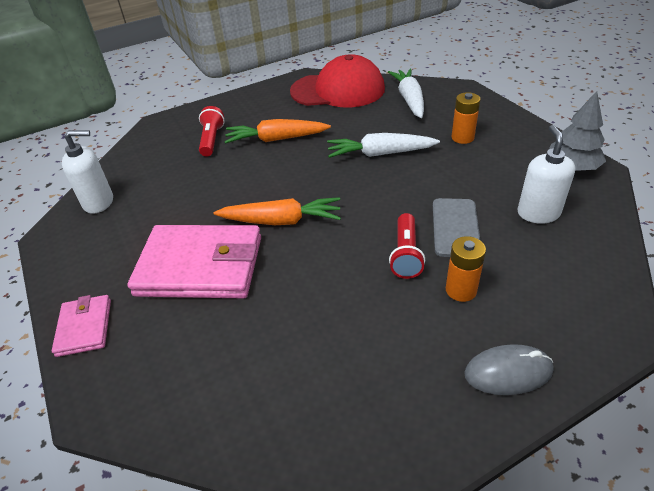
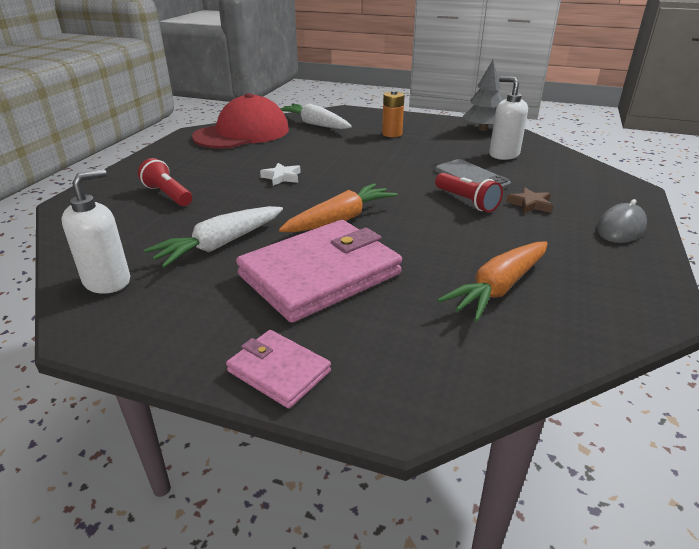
camera: 45 degrees left, 10 degrees down
orange carrot [225,119,331,144] -> orange carrot moved to [438,242,548,321]
white carrot [327,133,440,158] -> white carrot moved to [144,206,283,268]
orange battery [446,236,486,302] -> brown star [506,187,553,214]
none -> white star [260,163,301,186]

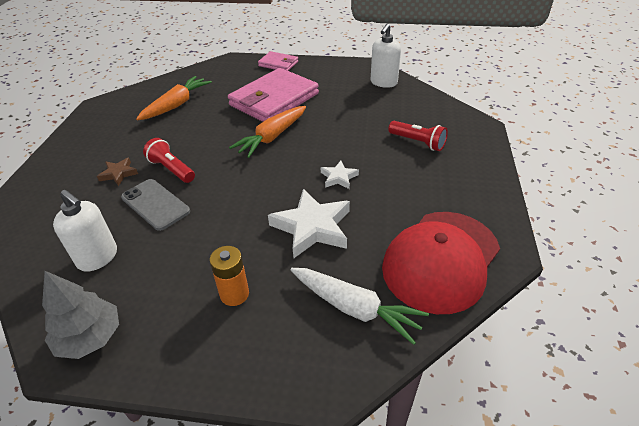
camera: 170 degrees right, 10 degrees up
white carrot [144,206,283,268] -> none
grey mouse [597,199,647,243] -> none
none -> white star [268,189,350,258]

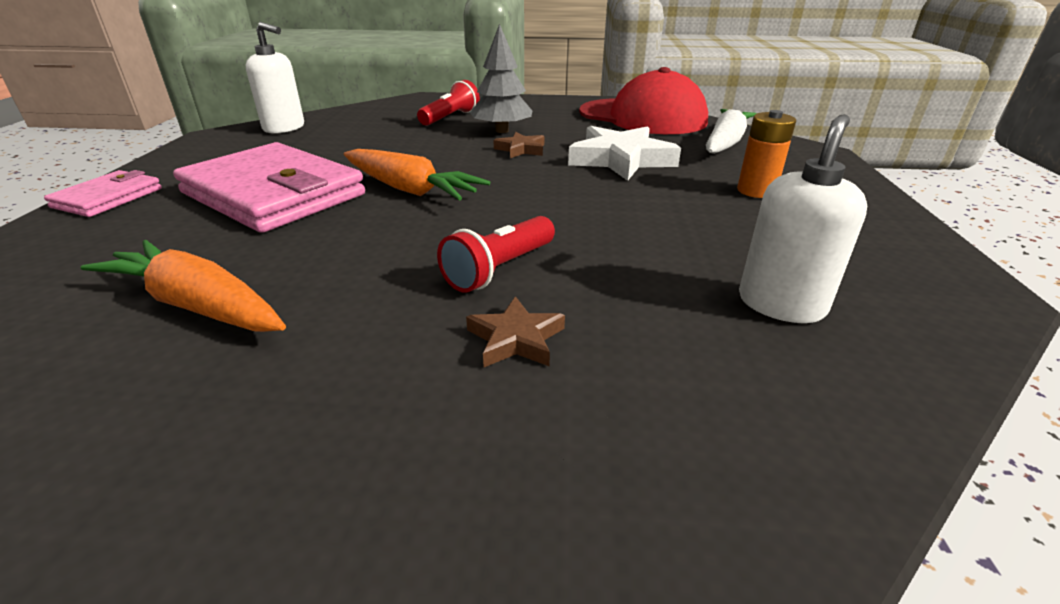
camera: 95 degrees left, 10 degrees down
grey tree [42,271,119,359] -> grey tree moved to [470,24,532,133]
grey phone [121,179,190,231] -> none
white star [321,161,359,189] -> brown star [494,132,544,158]

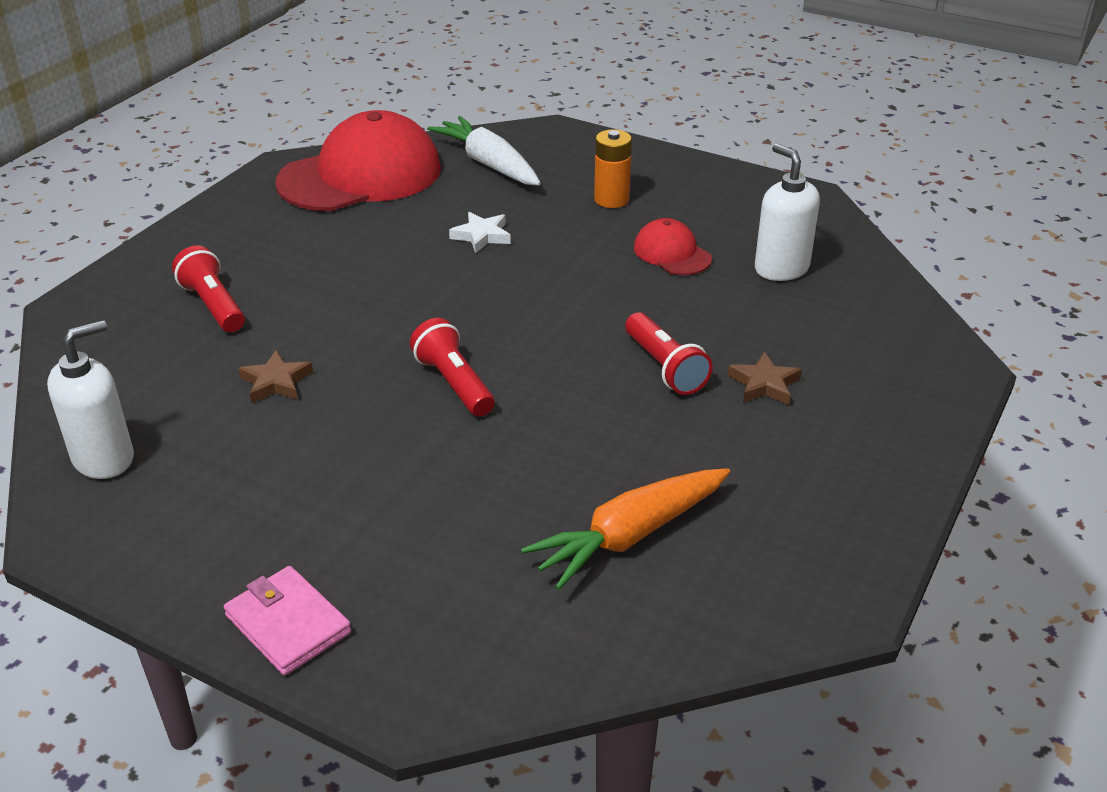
camera: 65 degrees left, 5 degrees up
pink wallet [173,142,365,233] -> none
orange carrot [344,149,490,200] -> red flashlight [410,318,495,416]
grey tree [470,24,532,133] -> none
brown star [494,132,544,158] -> brown star moved to [238,350,313,403]
white star [568,126,681,181] -> white star [449,212,511,253], size x0.51
none -> red cap [634,218,712,275]

